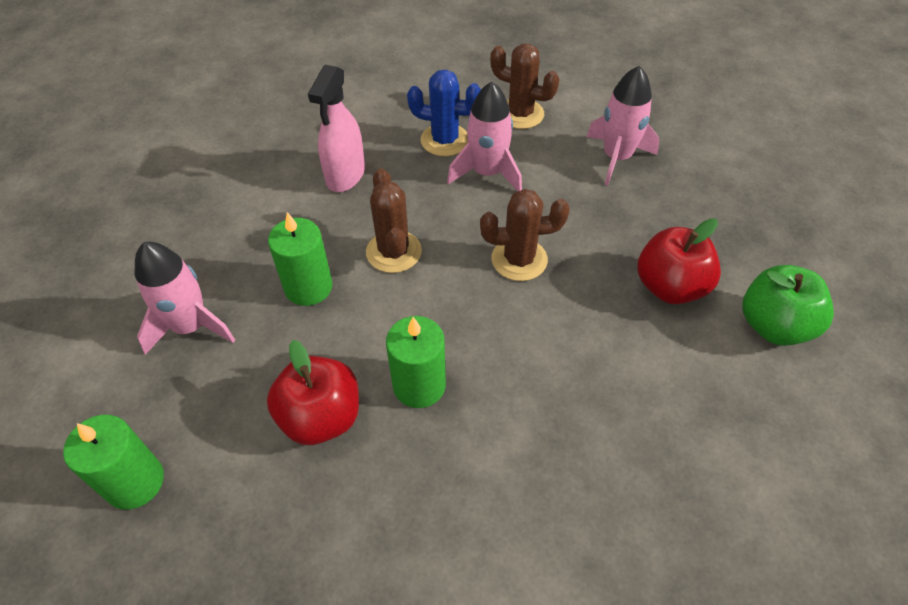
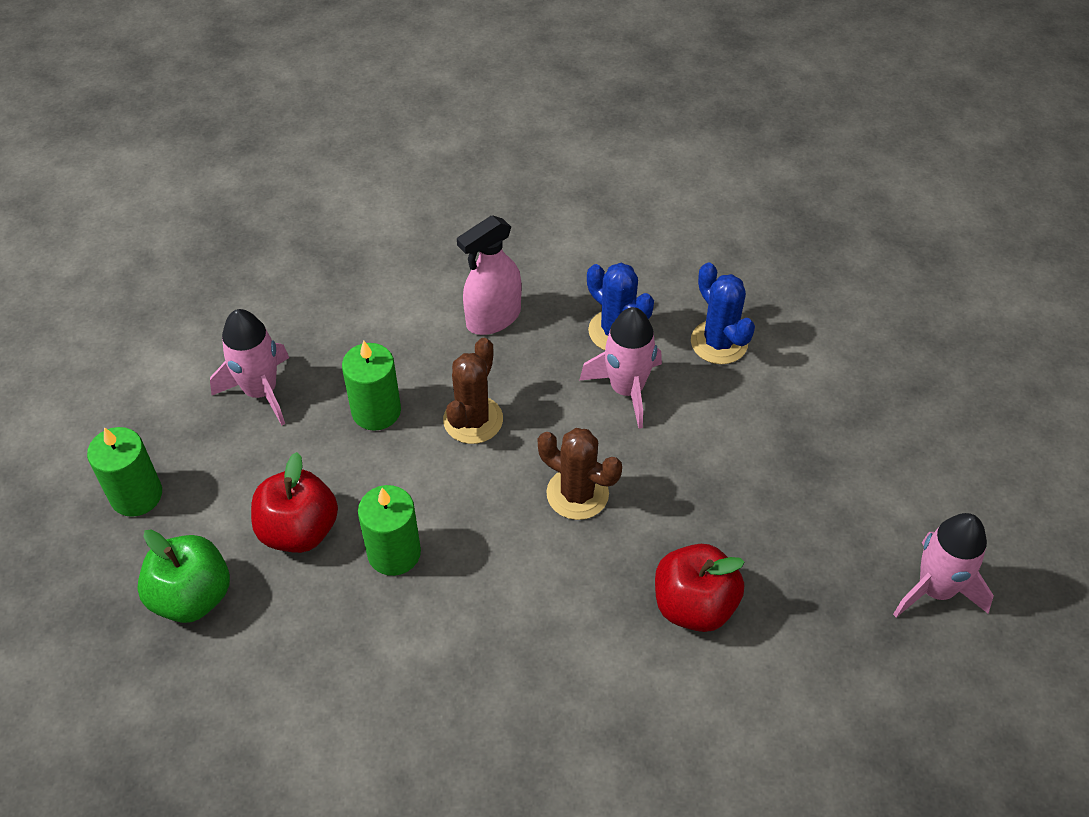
camera: 35 degrees right, 0 degrees up
brown cactus [490,44,559,129] -> blue cactus [691,263,755,364]
pink rocket [587,66,660,185] -> pink rocket moved to [893,513,994,617]
green apple [743,265,834,346] -> green apple moved to [137,529,230,623]

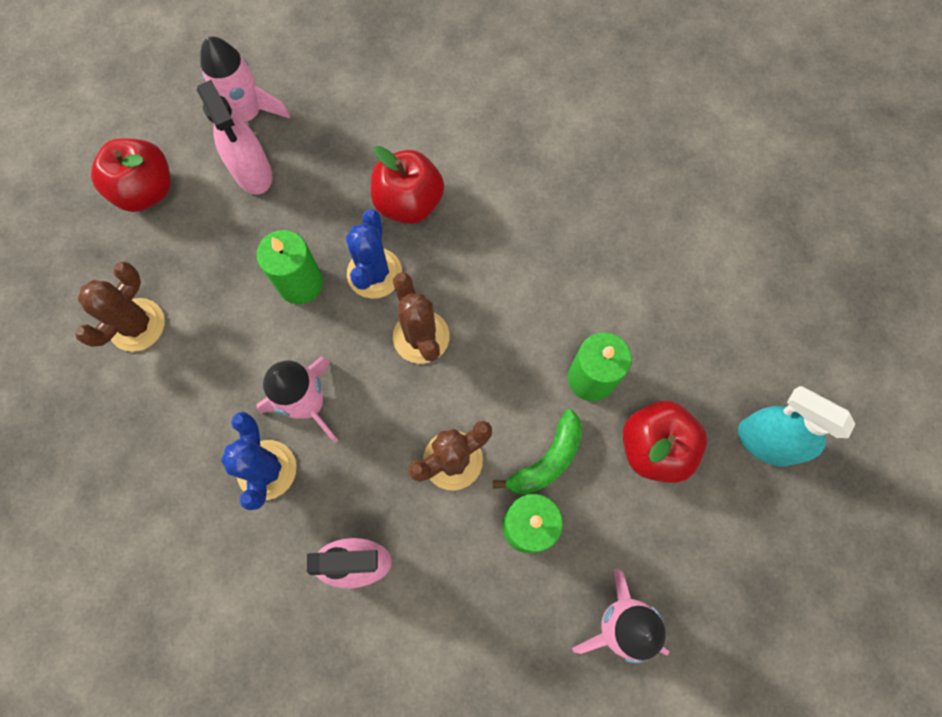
camera: 145 degrees left, 20 degrees up
green candle [87,427,162,517] -> green candle moved to [257,230,323,304]
green apple [137,529,230,623] -> turquoise spray bottle [738,386,856,466]
blue cactus [691,263,755,364] -> blue cactus moved to [346,209,402,298]
none -> brown cactus [75,262,164,352]
none -> red apple [91,138,171,212]
none -> pink spray bottle [197,80,272,194]
none -> green banana [493,409,582,494]

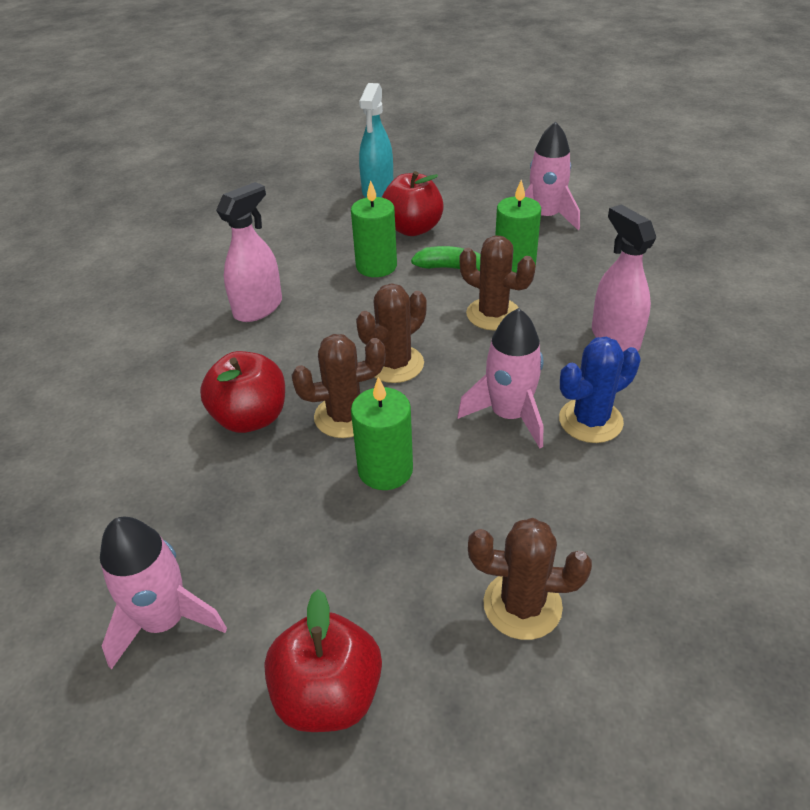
camera: 110 degrees left, 30 degrees down
pink spray bottle [197,80,272,194] -> pink spray bottle moved to [216,182,282,322]
blue cactus [346,209,402,298] -> brown cactus [291,334,385,438]

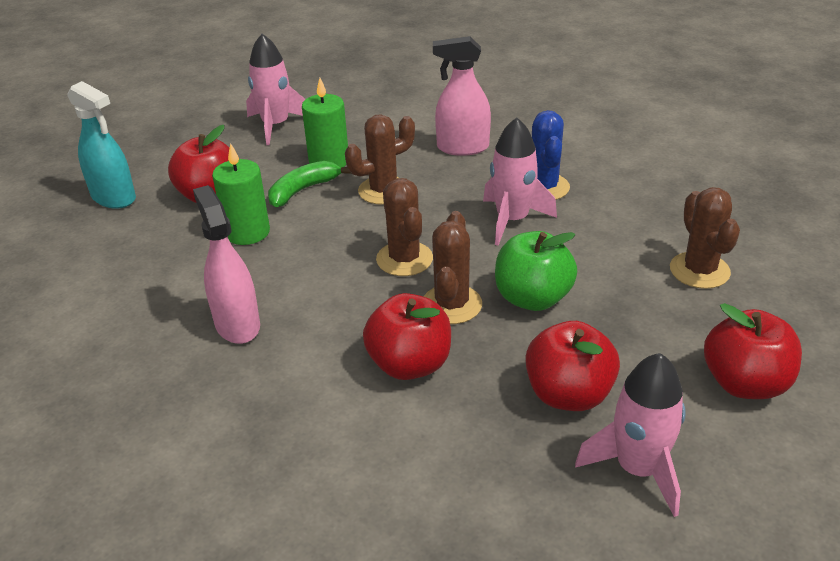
camera: 65 degrees left, 5 degrees down
green candle [351,377,413,490] -> green apple [495,231,577,311]
brown cactus [468,518,592,640] -> brown cactus turned 45 degrees counterclockwise [670,187,740,289]
none -> red apple [526,321,620,411]

